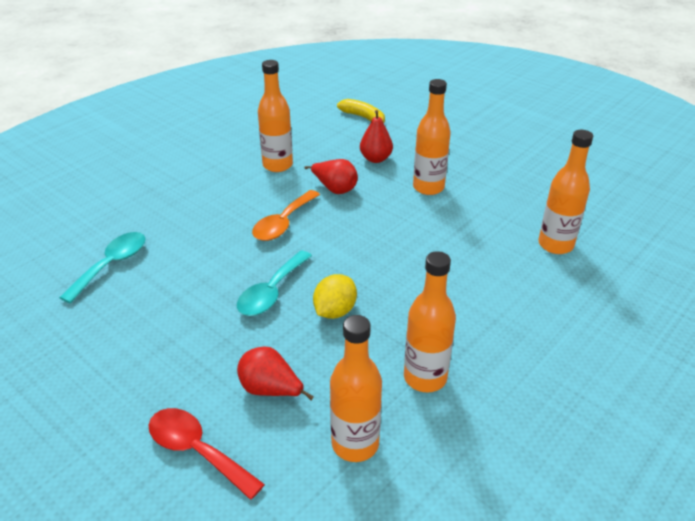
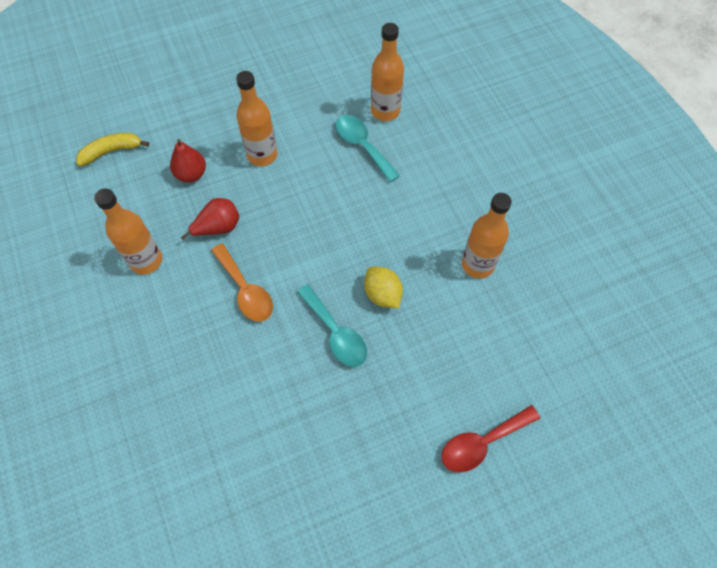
camera: 65 degrees left, 25 degrees up
turquoise spoon [59,232,146,304] -> turquoise spoon moved to [336,115,400,182]
red pear [237,346,314,400] -> none
orange bottle [330,315,382,462] -> none

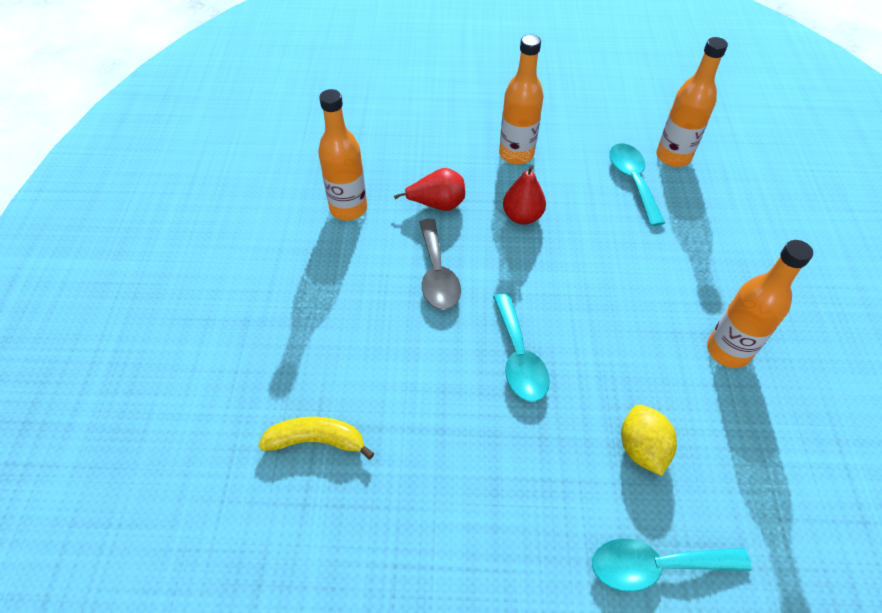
camera: 25 degrees right, 10 degrees down
yellow banana [76,133,149,166] -> yellow banana moved to [258,417,374,459]
red pear [170,139,206,182] -> red pear moved to [503,165,546,225]
orange spoon [211,243,273,322] -> grey spoon [419,219,461,310]
yellow lemon [364,267,403,308] -> yellow lemon moved to [621,405,677,476]
red spoon [441,405,540,473] -> turquoise spoon [592,538,752,592]

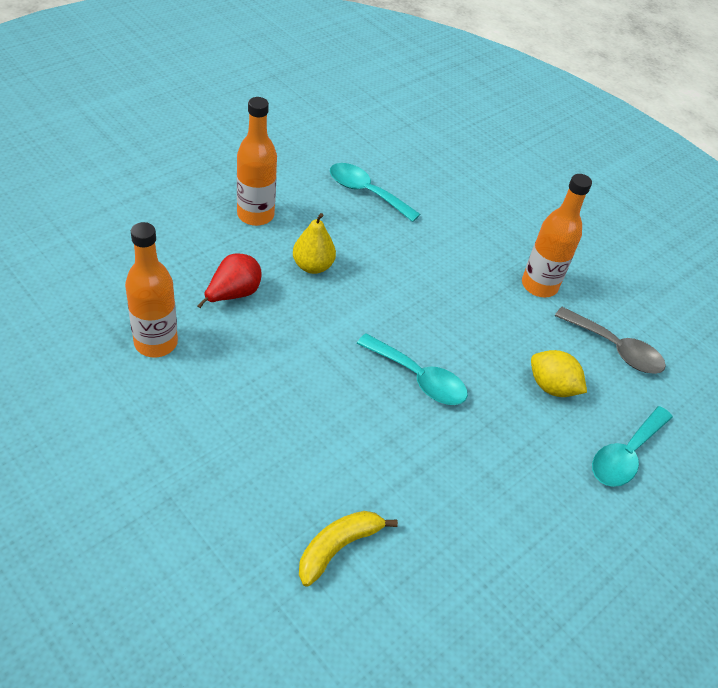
camera: 50 degrees left, 5 degrees down
grey spoon [419,219,461,310] -> grey spoon moved to [555,307,666,374]
red pear [503,165,546,225] -> yellow pear [293,213,336,274]
orange bottle [656,37,728,167] -> none

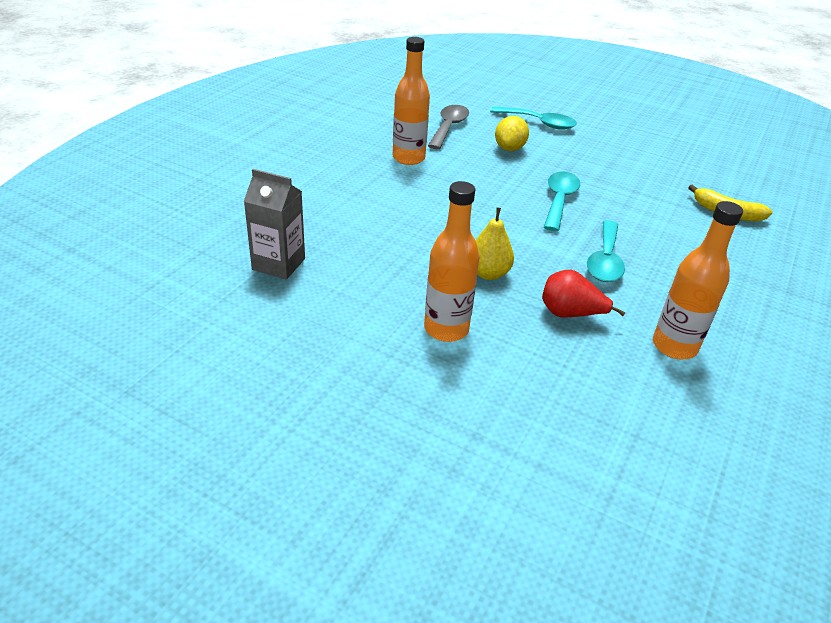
camera: 105 degrees left, 10 degrees down
turquoise spoon [330,163,420,222] -> turquoise spoon moved to [587,220,625,282]
none -> grey carton [244,169,305,280]

